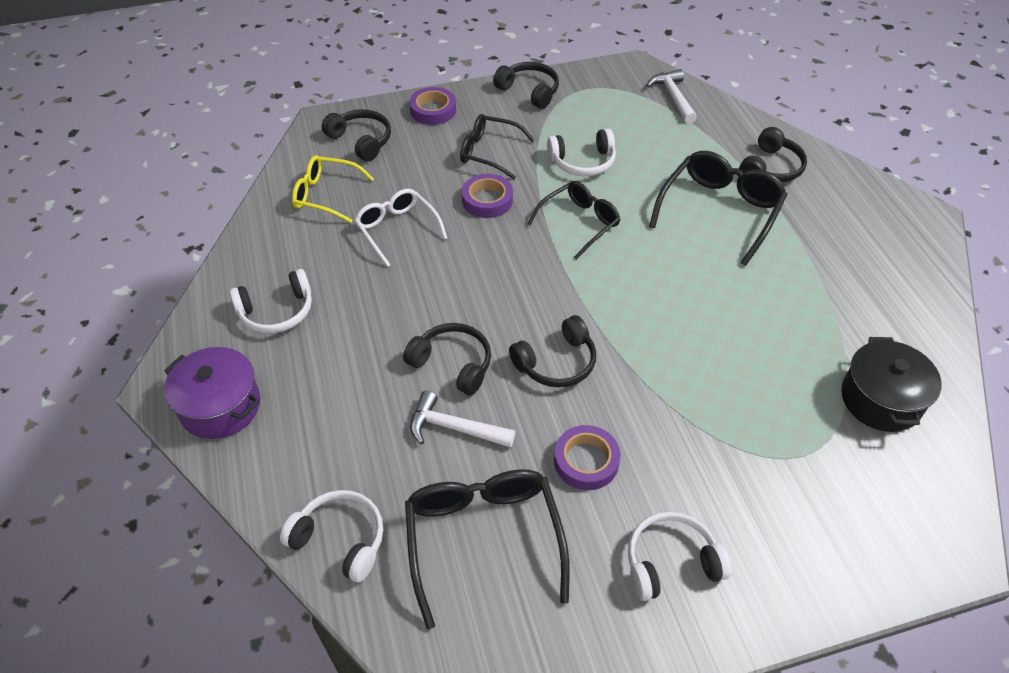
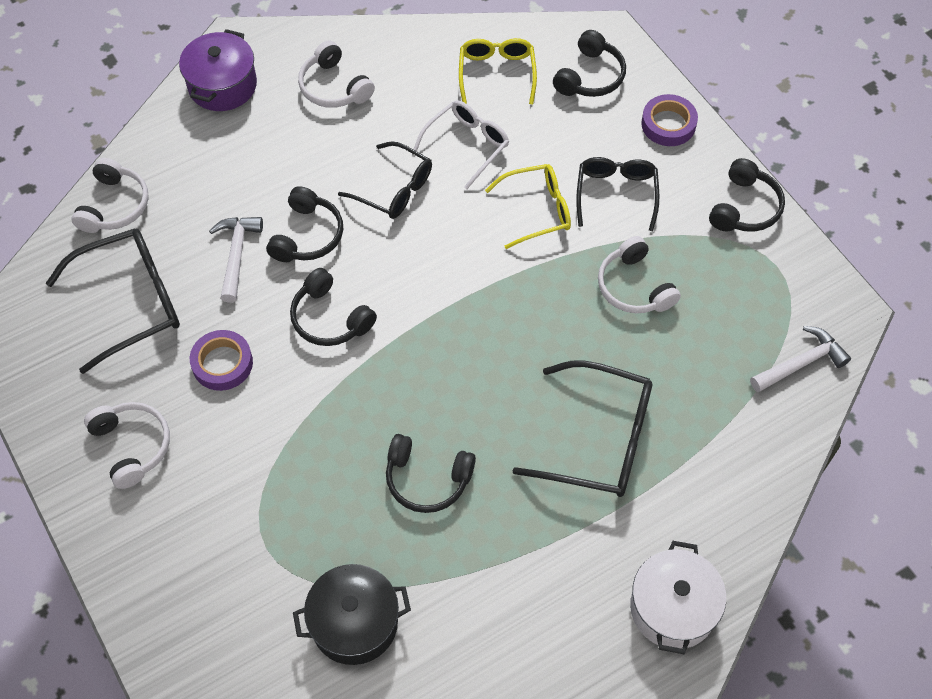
camera: 75 degrees right, 10 degrees up
purple tape [462,174,513,218] -> yellow glasses [485,164,571,249]
black glasses [528,181,621,260] -> black glasses moved to [338,141,432,219]
black headphones [739,127,807,182] -> black headphones moved to [386,434,476,513]
none -> white pot [630,541,726,654]

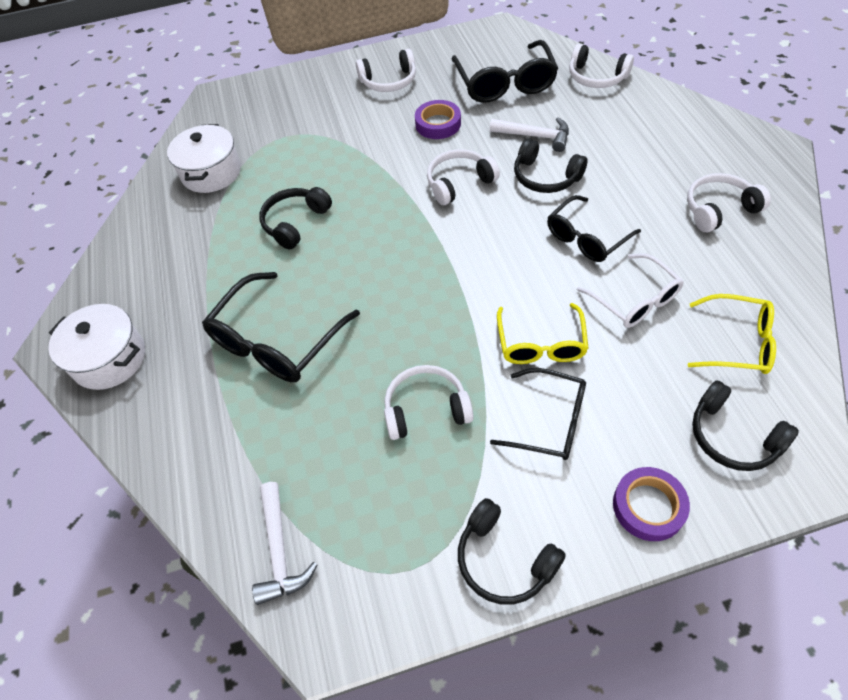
camera: 110 degrees right, 5 degrees down
purple pot [179,29,257,111] -> none
black headphones [290,268,377,346] -> white headphones [427,149,500,205]
black pot [293,564,411,665] -> white pot [167,124,241,193]

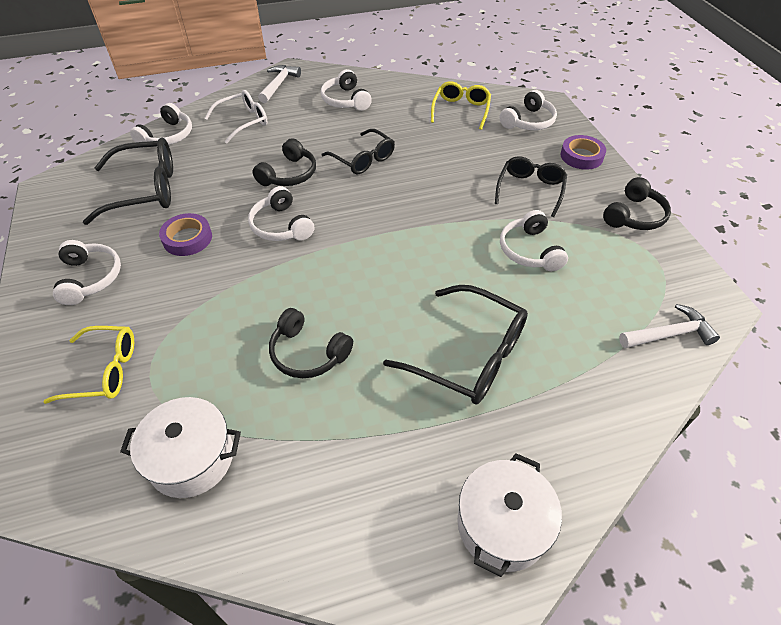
camera: 95 degrees left, 5 degrees down
white hammer [490,118,569,152] -> white hammer moved to [258,65,301,103]
yellow glasses [497,303,589,364] -> yellow glasses moved to [43,326,134,404]
white glasses [577,253,684,328] -> white glasses moved to [205,90,268,144]
black headphones [692,380,799,471] -> white headphones [500,90,557,130]

